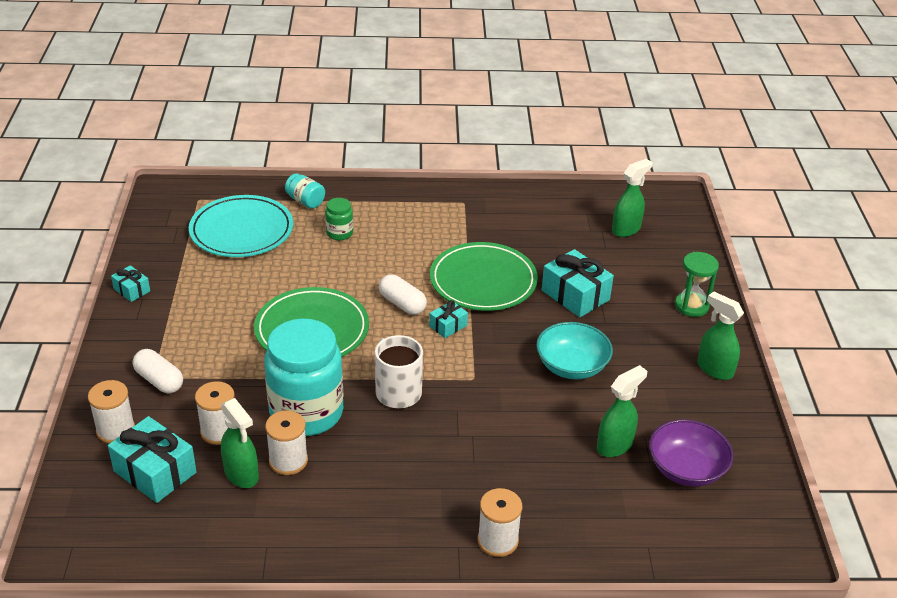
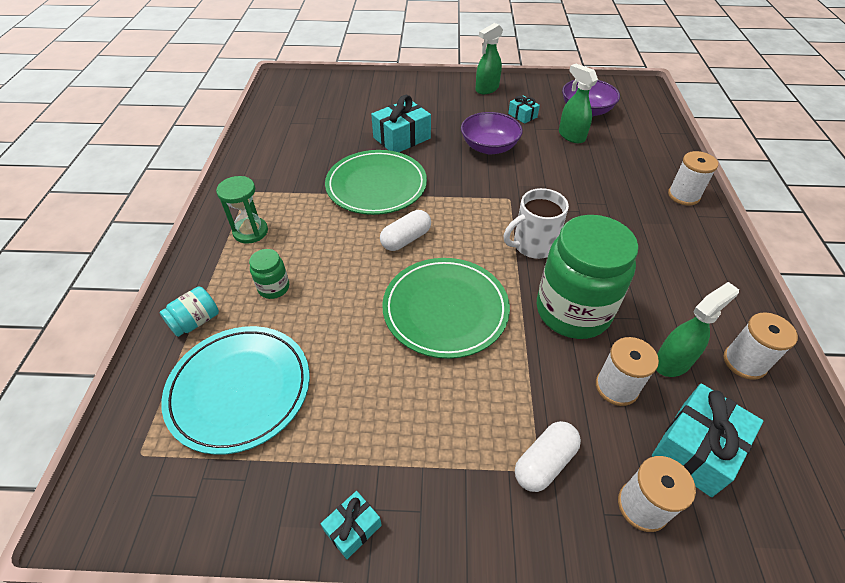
camera: 85 degrees left, 10 degrees up
turquoise jar [264,319,343,436] -> green jar [537,215,639,339]
white spool [265,410,308,475] -> white spool moved to [724,312,798,380]
turquoise gift [429,300,468,338] -> turquoise gift moved to [508,96,540,124]
turquoise bowl [536,322,613,379] -> purple bowl [461,112,523,154]
green spray bottle [612,159,652,237] -> none
green hourglass [675,252,719,317] -> green hourglass moved to [216,176,268,244]

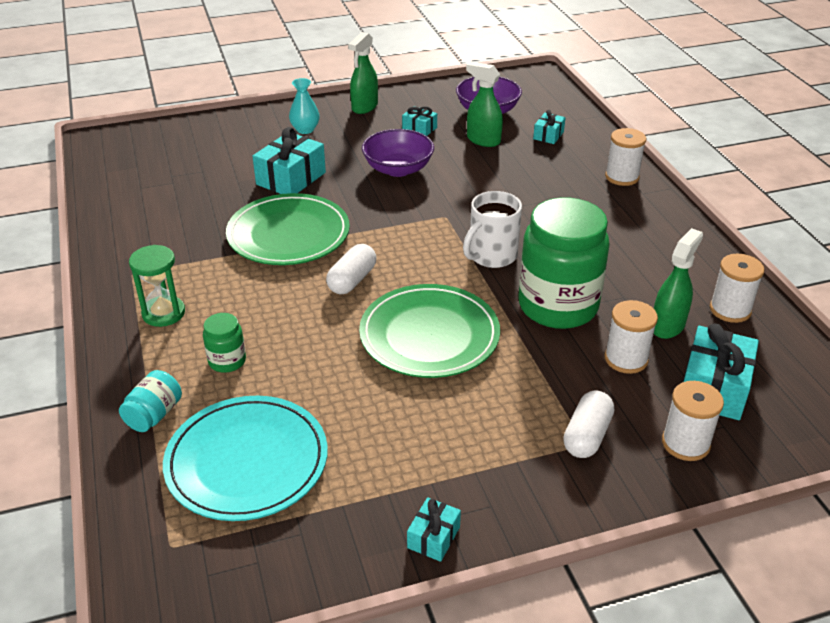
camera: 20 degrees left, 10 degrees down
none -> turquoise vase [289,78,320,134]
none -> turquoise gift [533,110,566,144]

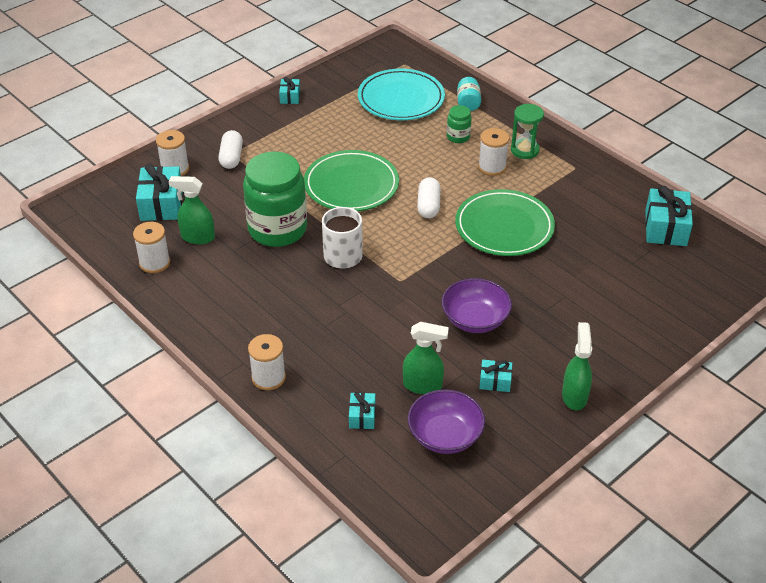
camera: 155 degrees right, 5 degrees up
turquoise gift [252,127,326,194] -> turquoise gift moved to [645,186,693,246]
turquoise vase [289,78,320,134] -> none
white spool [605,300,658,374] -> white spool moved to [478,128,509,176]
green spray bottle [654,228,703,339] -> green spray bottle turned 90 degrees clockwise [169,176,215,244]

